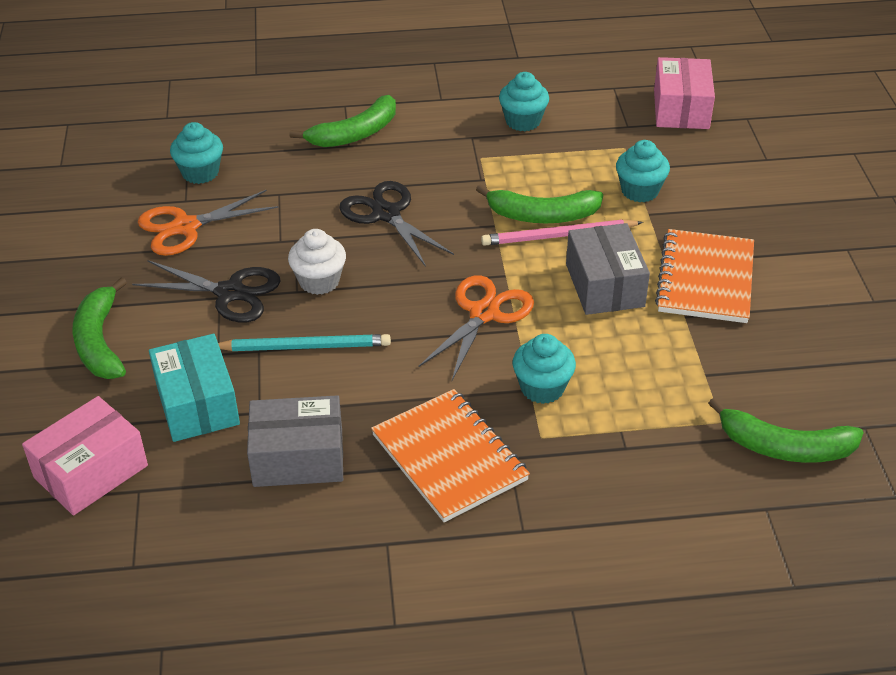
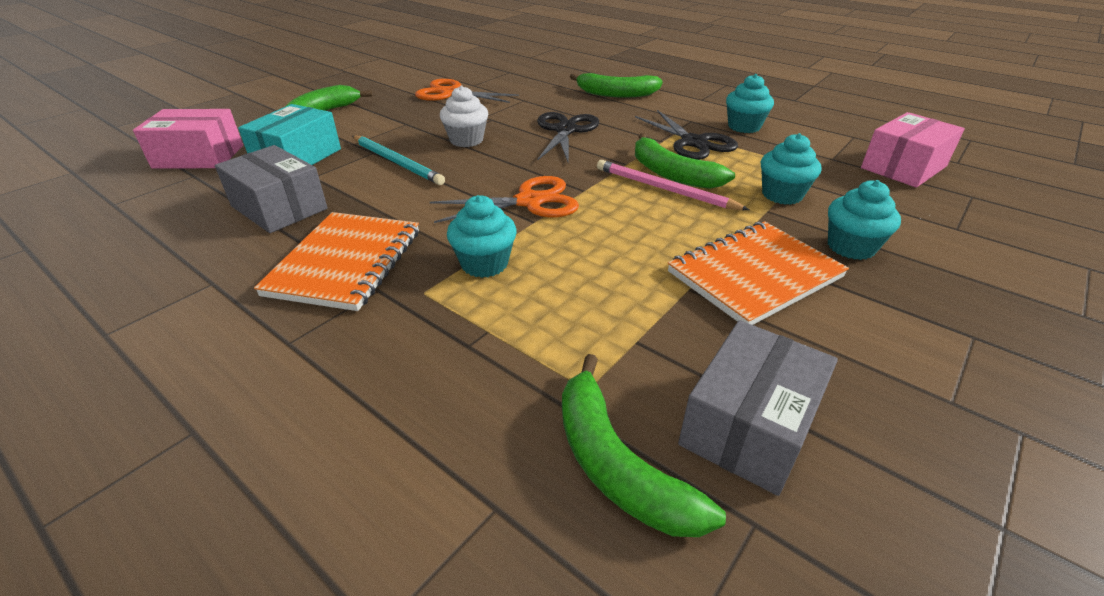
camera: 45 degrees right, 5 degrees down
black scissors [132,260,281,323] -> black scissors moved to [635,110,738,160]
turquoise cupcake [170,122,223,184] -> turquoise cupcake moved to [828,180,901,260]
grey box [566,223,650,315] -> grey box moved to [678,320,838,496]

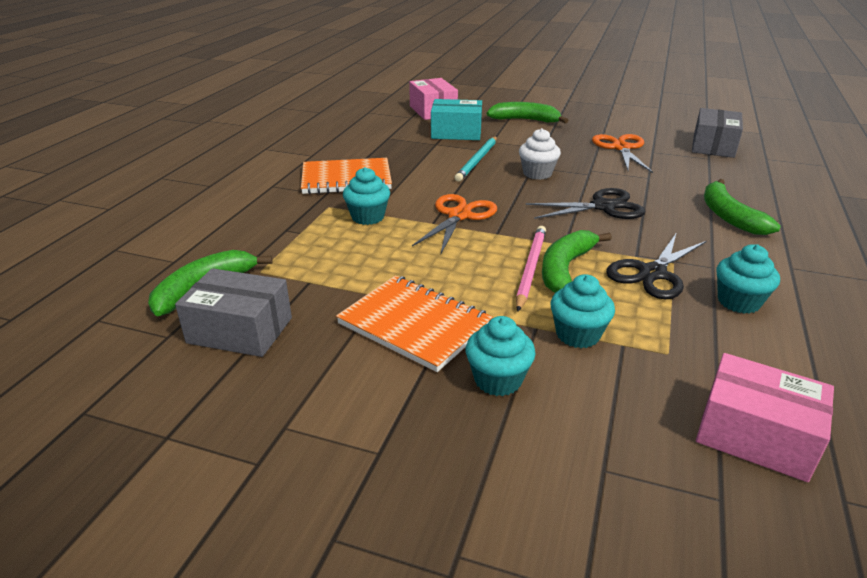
camera: 70 degrees right, 5 degrees down
grey box [215,145,327,233] -> grey box moved to [692,108,743,158]
orange scissors [430,176,579,223] -> orange scissors turned 120 degrees counterclockwise [412,194,497,253]

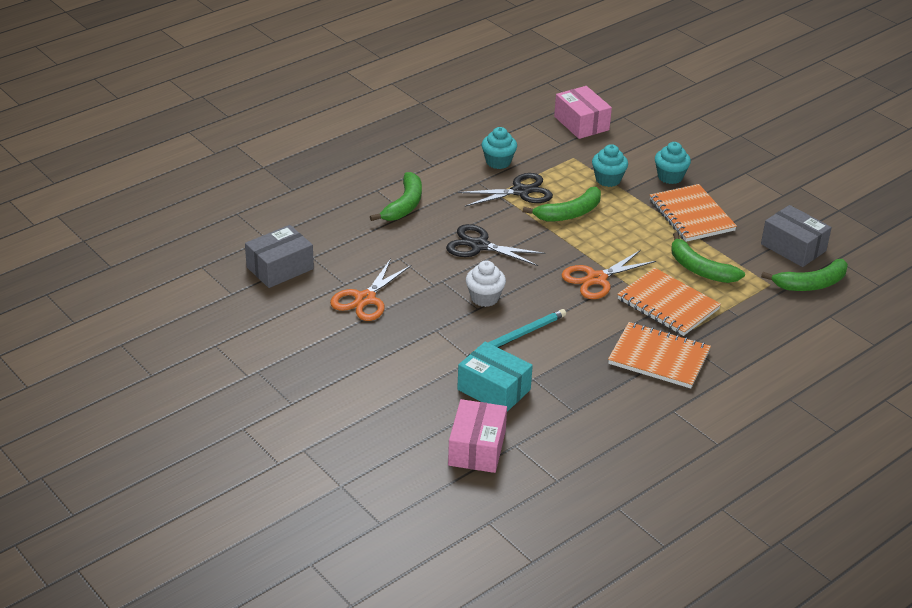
camera: 150 degrees left, 5 degrees up
turquoise cupcake [343,167,390,225] -> orange notebook [617,268,721,336]
green banana [487,102,568,123] -> green banana moved to [671,232,745,283]
pink pencil [516,226,546,312] -> none

